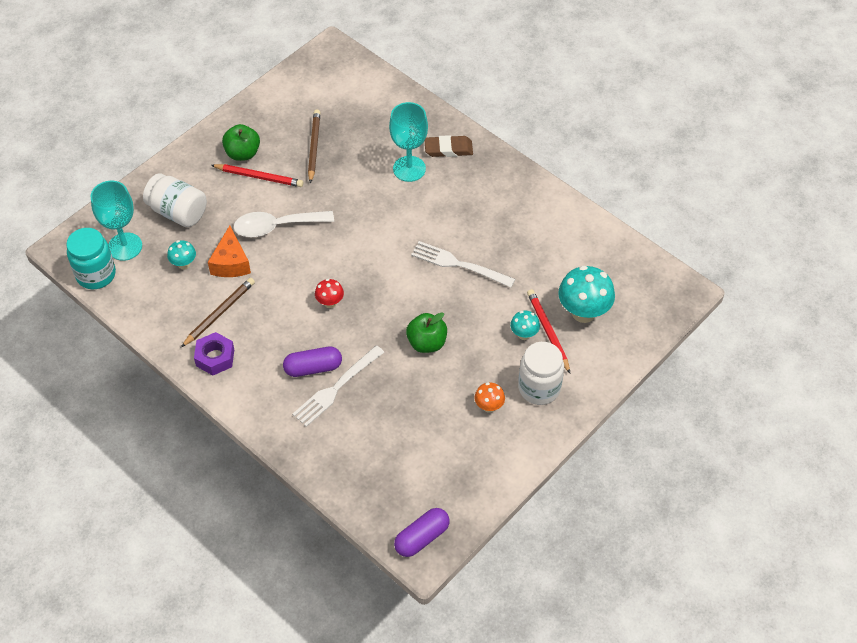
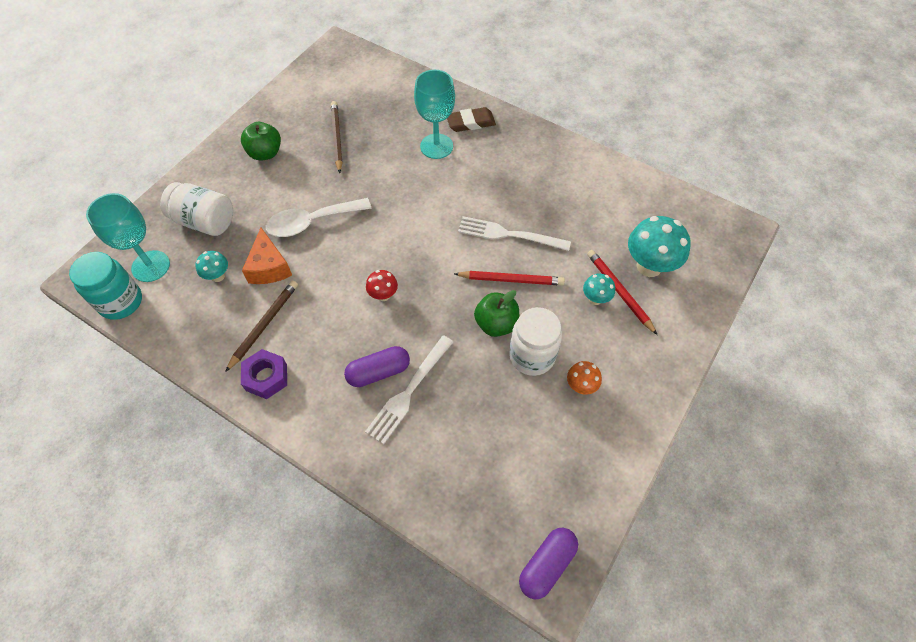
camera: 10 degrees left, 5 degrees up
red pencil [211,164,303,187] -> red pencil moved to [454,271,565,286]
white jar [518,342,564,405] -> white jar moved to [509,307,562,376]

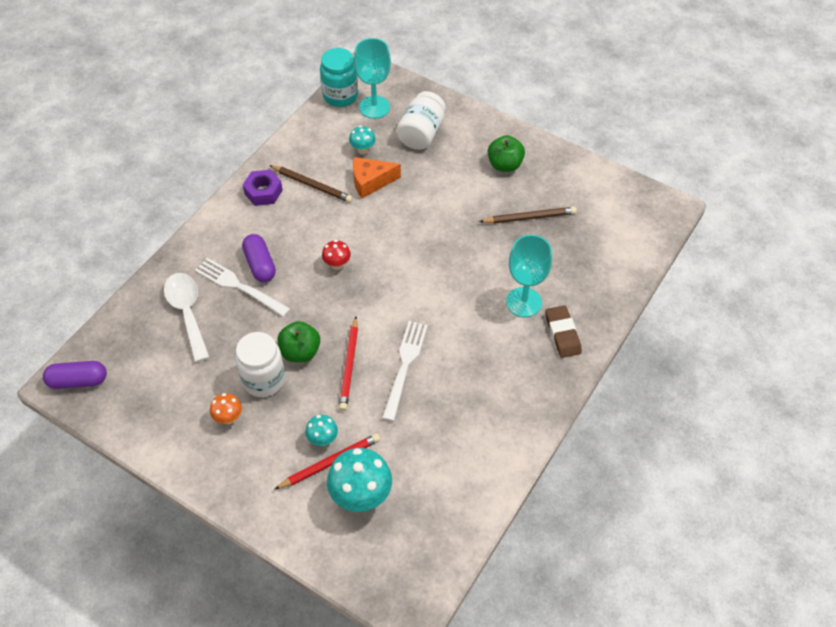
camera: 90 degrees right, 5 degrees down
white spoon [266,198,372,237] -> white spoon moved to [164,273,210,362]
purple capsule [519,528,578,599] -> purple capsule turned 45 degrees counterclockwise [43,361,107,389]

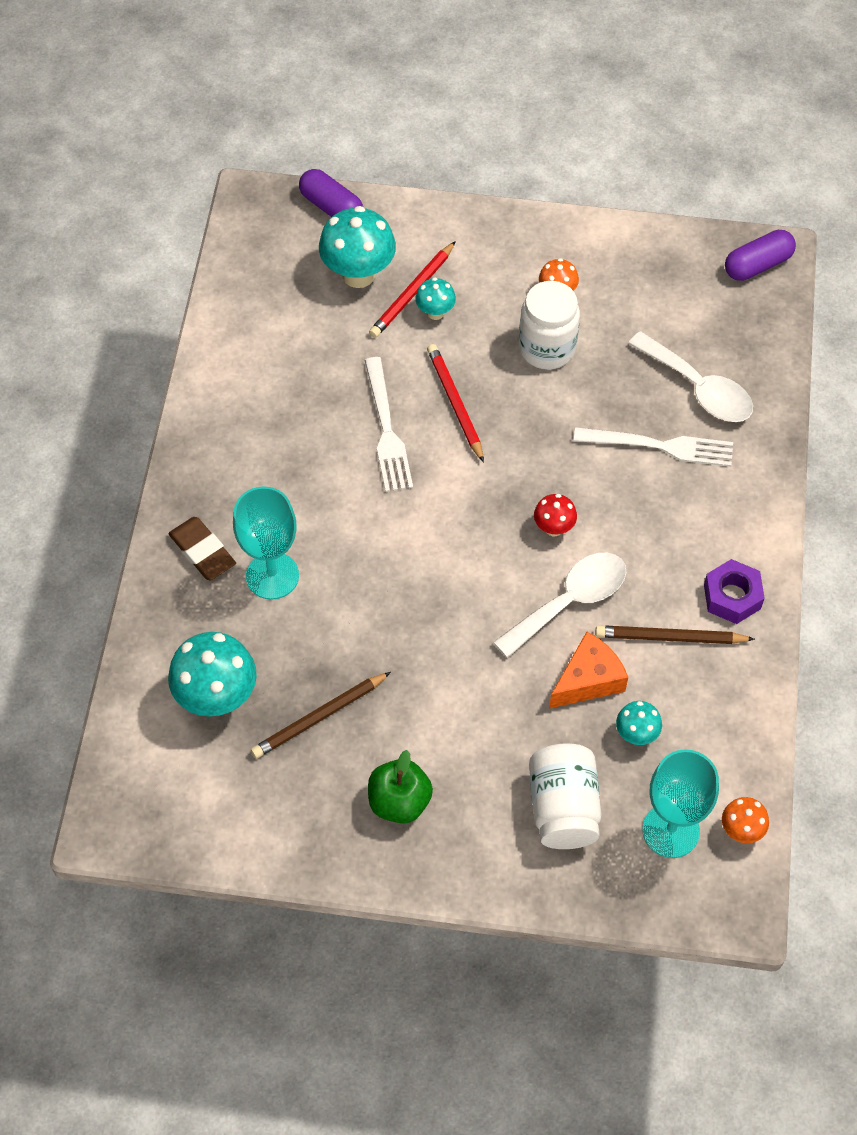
camera: 155 degrees right, 5 degrees up
purple capsule [242,234,276,282] -> purple capsule moved to [299,169,363,217]
green apple [277,321,320,362] -> none
turquoise jar [320,48,358,107] -> orange mushroom [722,797,769,843]
none -> turquoise mushroom [168,632,257,717]
none -> white spoon [493,553,626,658]

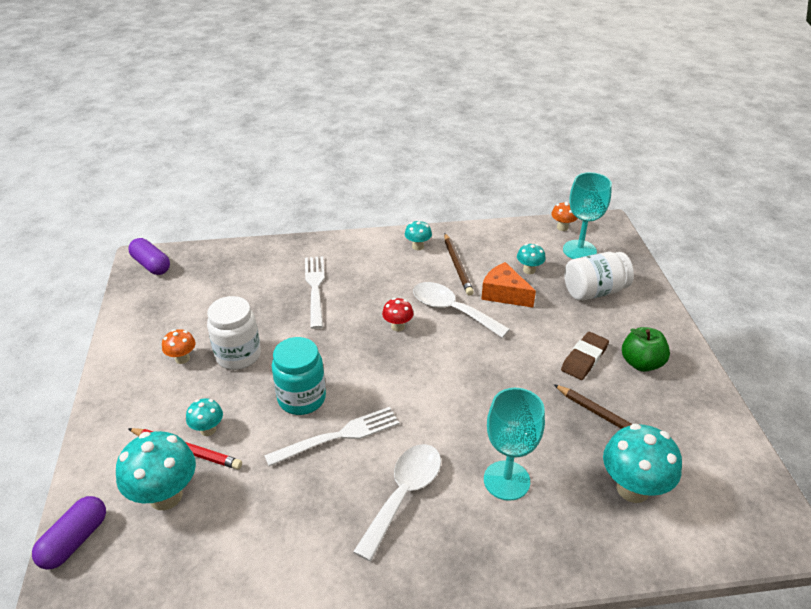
camera: 105 degrees left, 20 degrees down
brown eraser [168,517,236,580] -> brown eraser moved to [561,332,609,380]
red pencil [427,344,484,463] -> turquoise jar [272,337,326,415]
white spoon [628,331,753,422] -> white spoon moved to [353,444,441,561]
purple nut [704,559,765,624] -> turquoise mushroom [405,220,432,250]

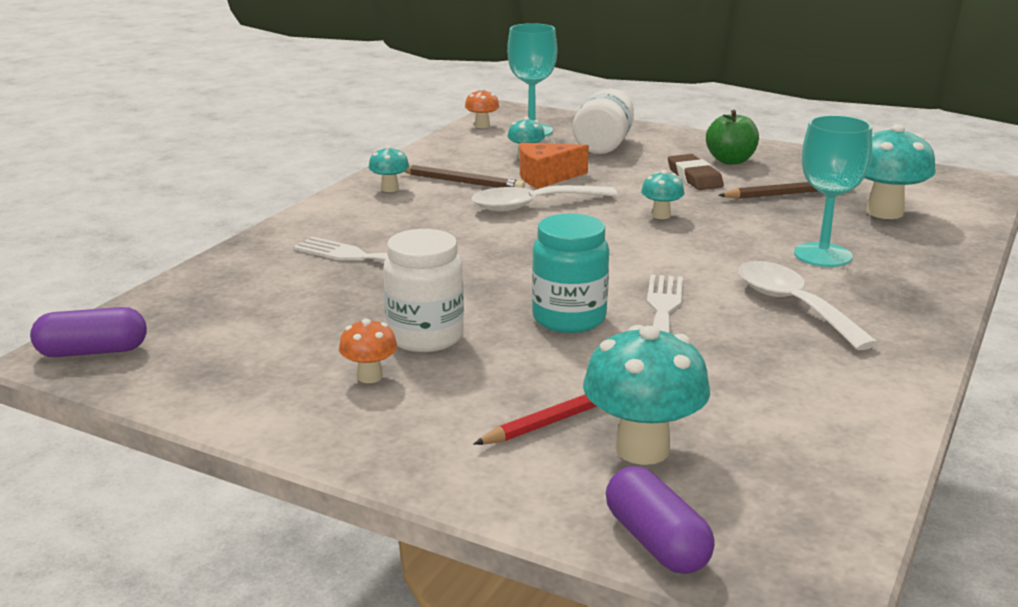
camera: 55 degrees left, 15 degrees down
turquoise mushroom [186,398,223,436] -> turquoise mushroom moved to [641,170,685,219]
red mushroom [382,298,413,331] -> none

